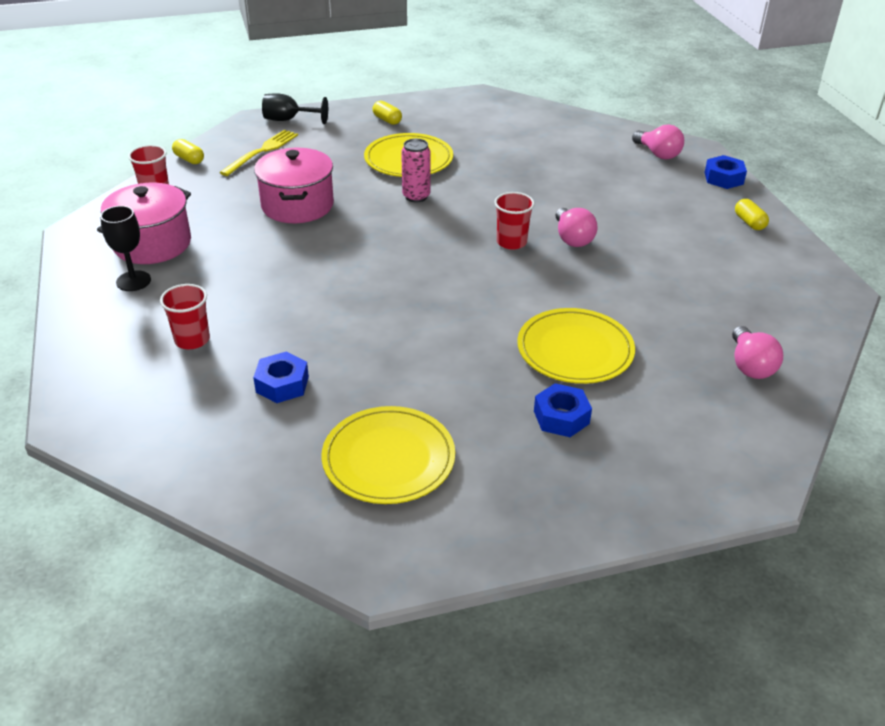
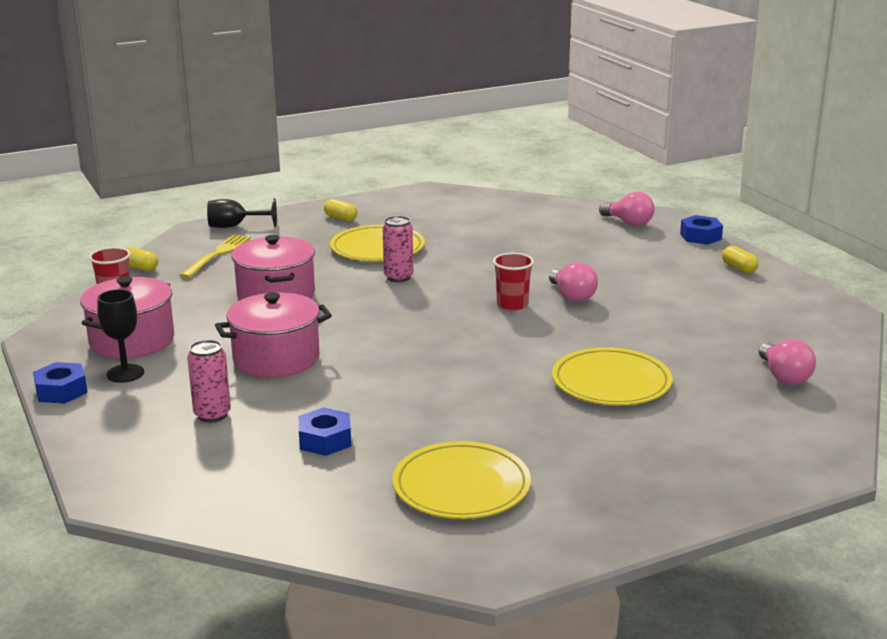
camera: 10 degrees left, 15 degrees down
red cup [160,284,210,349] -> pink can [187,340,231,422]
blue nut [534,383,592,437] -> blue nut moved to [33,362,88,404]
none -> pink pot [215,292,332,378]

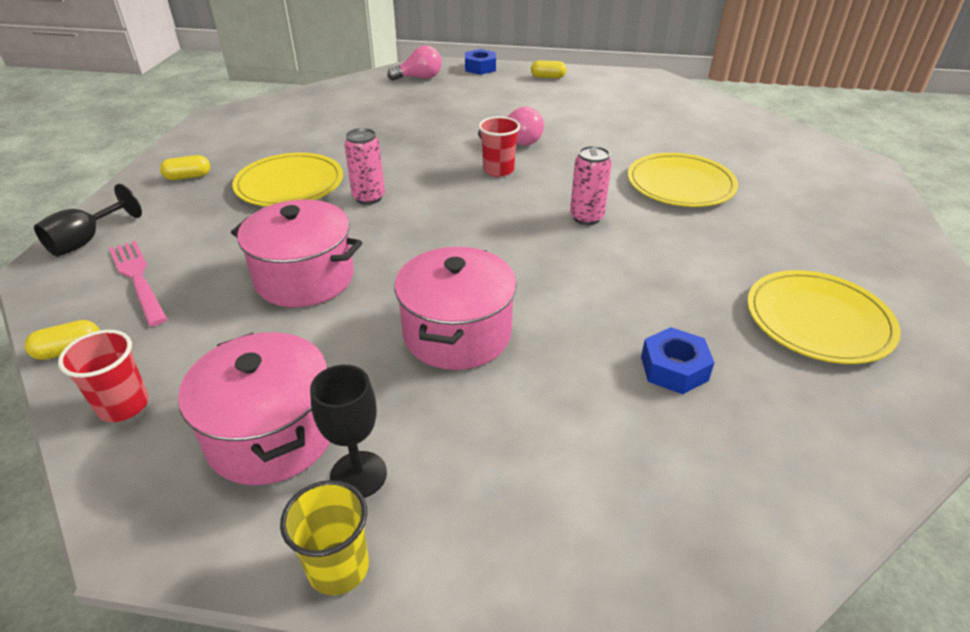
camera: 55 degrees left, 15 degrees up
blue nut [33,362,88,404] -> yellow cup [280,480,369,596]
yellow fork [180,234,251,278] -> pink fork [109,241,167,326]
pink can [187,340,231,422] -> pink can moved to [570,146,612,225]
pink light bulb [759,339,816,385] -> none

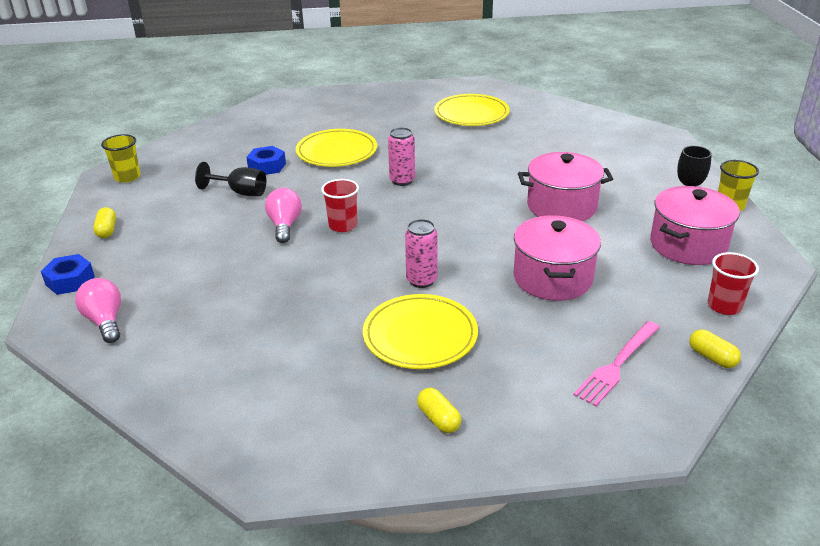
camera: 105 degrees left, 5 degrees down
black goblet [34,184,142,257] -> black goblet moved to [195,162,266,196]
blue nut [641,327,715,394] -> blue nut moved to [246,146,286,175]
none -> yellow cup [101,134,140,183]

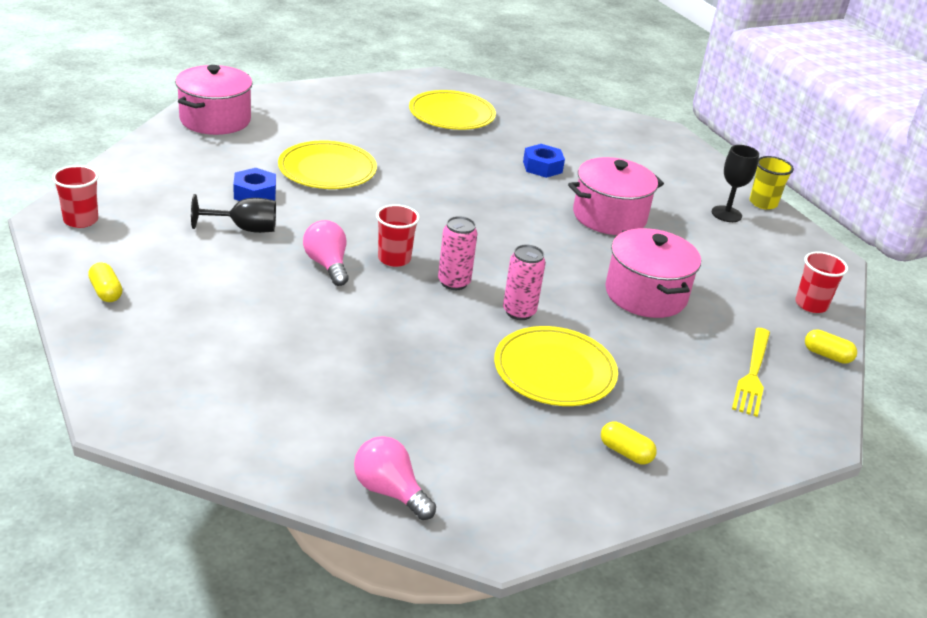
camera: 25 degrees left, 0 degrees up
blue nut [41,254,95,295] -> blue nut moved to [523,144,565,178]
pink light bulb [75,278,121,343] -> pink light bulb moved to [354,436,436,520]
yellow cup [101,134,140,183] -> red cup [52,165,99,228]
pink can [388,127,415,186] -> pink can moved to [438,216,478,290]
pink fork [573,321,660,406] -> yellow fork [732,328,770,417]
pink pot [650,186,740,265] -> pink pot moved to [175,65,253,135]

